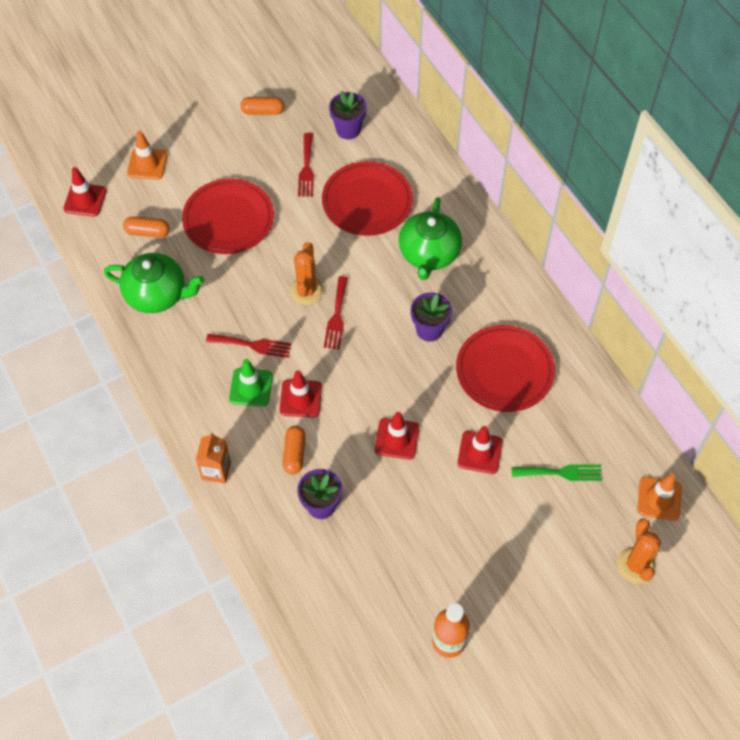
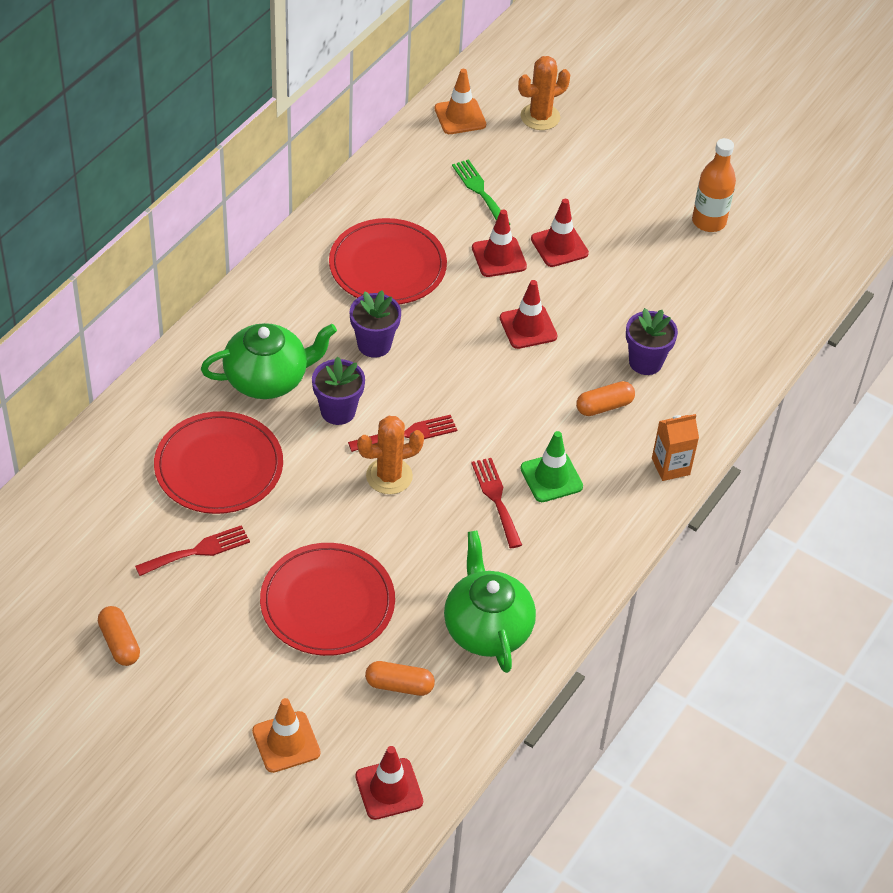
camera: 120 degrees left, 10 degrees down
orange capsule [123,217,170,237] -> orange capsule turned 60 degrees counterclockwise [365,661,435,696]
red traffic cone [279,370,322,418] -> red traffic cone moved to [531,199,589,267]
purple flower pot [329,91,367,139] -> purple flower pot moved to [312,356,365,425]

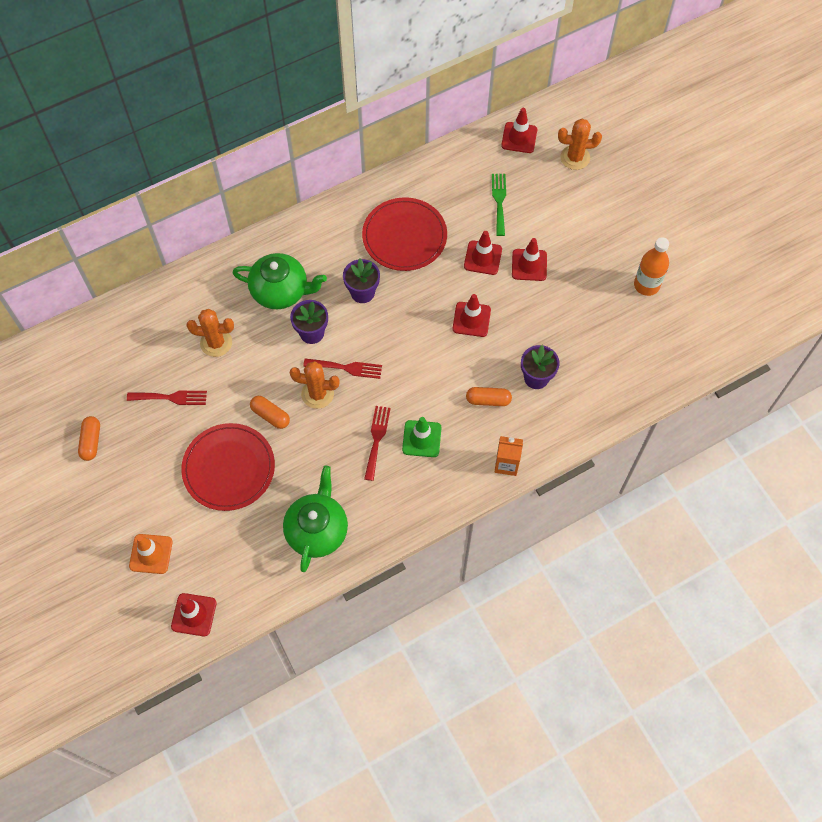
camera: 30 degrees right, 15 degrees up
red plate [154,411,283,514] -> orange cactus [186,309,234,357]
orange capsule [365,661,435,696] -> orange capsule moved to [250,396,290,429]
orange traffic cone [434,69,486,134] -> red traffic cone [501,108,537,153]

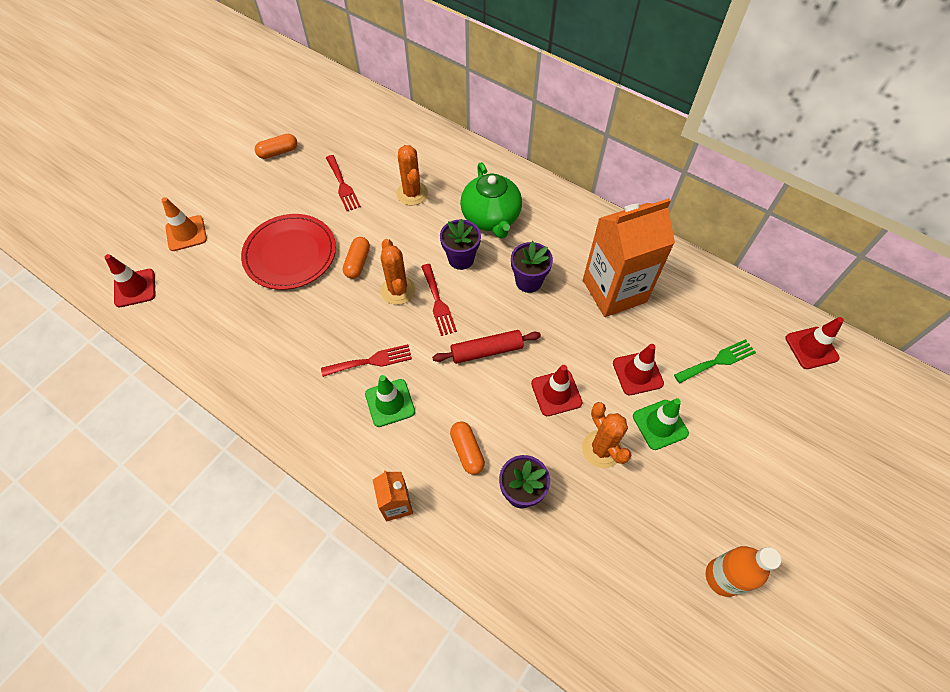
camera: 65 degrees right, 5 degrees down
green teapot [283,466,348,572] -> none
red plate [362,197,447,271] -> orange carton [583,198,675,317]
red traffic cone [512,238,547,281] -> green traffic cone [633,398,689,450]
orange cactus [558,119,602,170] -> orange cactus moved to [582,402,631,468]
none -> red rolling pin [432,330,541,364]

